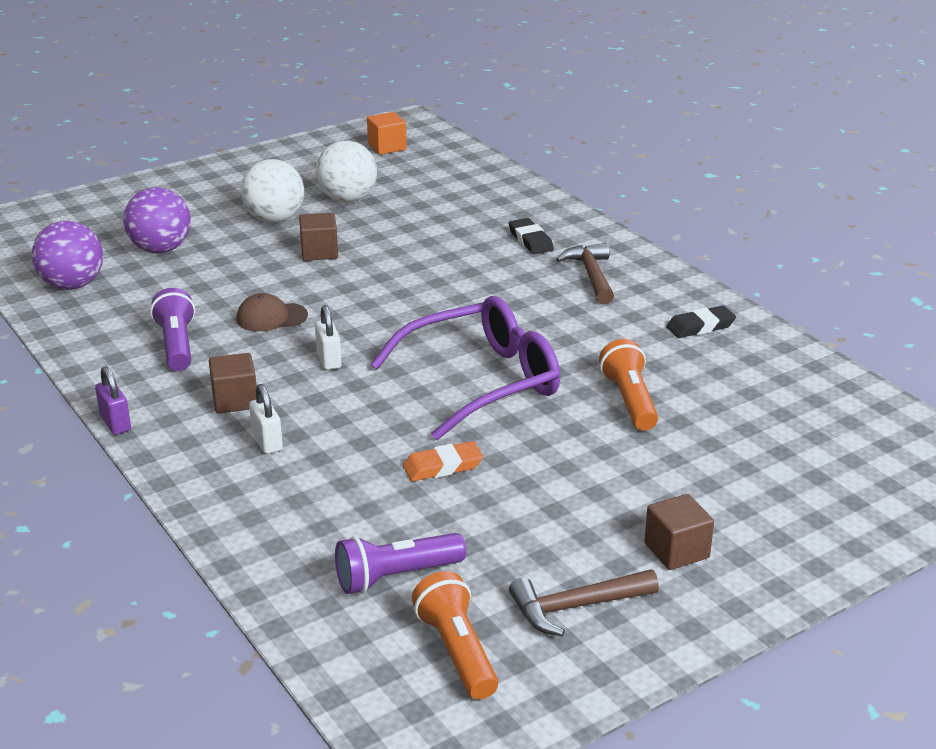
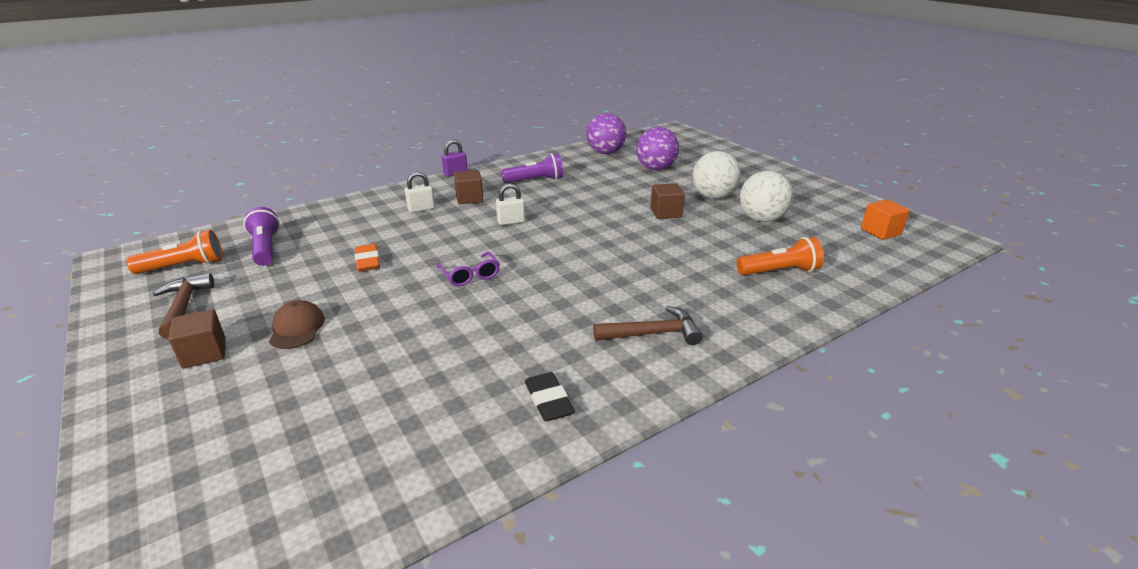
camera: 90 degrees right, 0 degrees up
brown cap [236,293,308,332] -> brown cap moved to [269,300,325,349]
purple glasses [371,296,560,440] -> purple glasses [437,252,500,287], size x0.45
black eraser [509,218,554,254] -> none
orange flashlight [599,339,658,431] -> orange flashlight moved to [736,237,824,275]

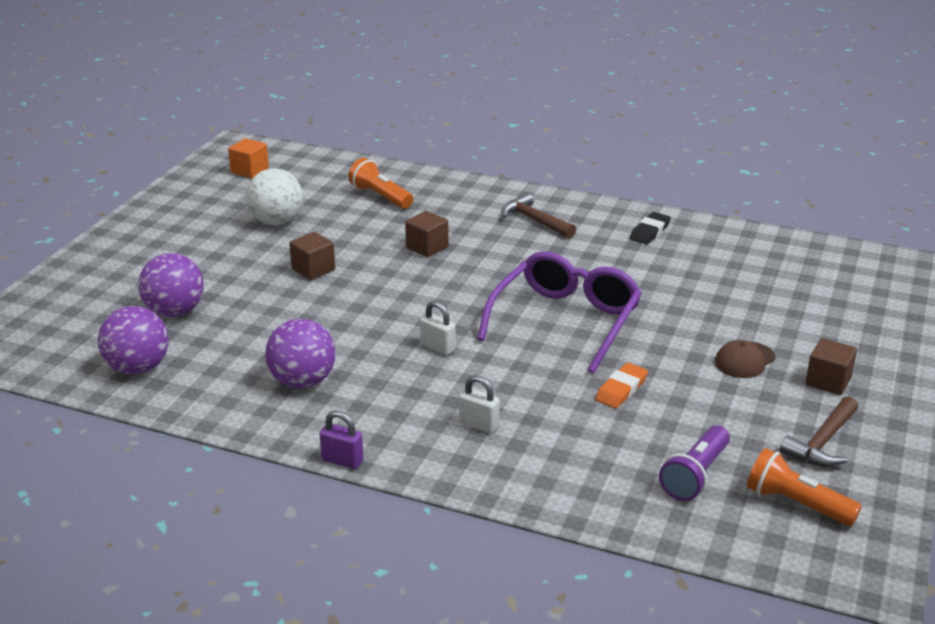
camera: 125 degrees left, 0 degrees up
purple glasses [437,252,500,287] -> purple glasses [477,251,642,373], size x2.24
brown cube [454,170,483,204] -> brown cube moved to [405,211,449,257]
purple flashlight [501,153,563,183] -> purple ball [265,319,336,388]
white ball [693,151,741,199] -> none

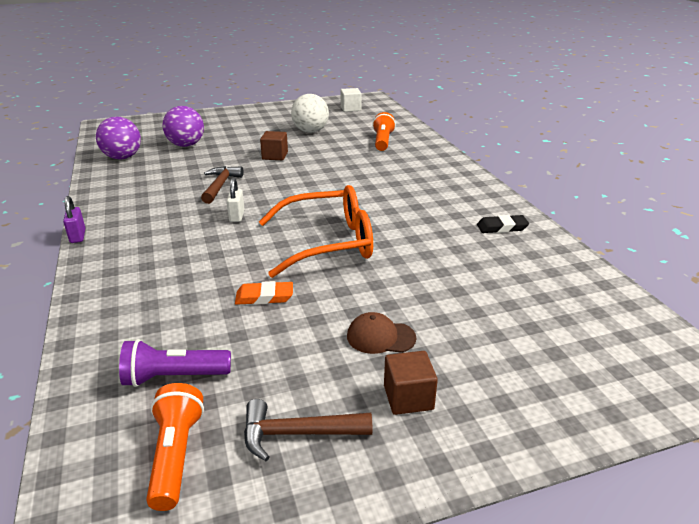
camera: 50 degrees right, 0 degrees up
orange cube [228,138,269,178] -> white cube [340,88,362,112]
purple ball [265,319,336,388] -> none
brown cube [405,211,449,257] -> none
white padlock [459,375,500,433] -> none
purple glasses [477,251,642,373] -> orange glasses [259,185,373,278]
brown hammer [501,193,576,238] -> brown hammer moved to [201,166,244,204]

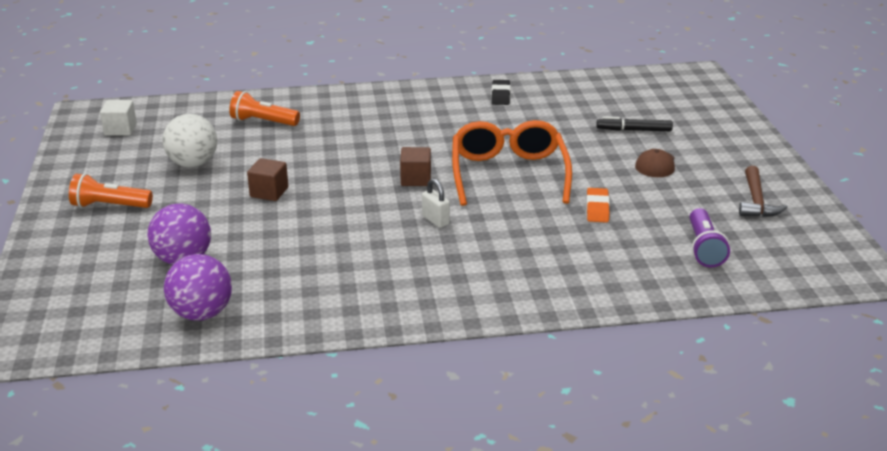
camera: 80 degrees left, 0 degrees up
purple padlock [63,196,85,243] -> none
orange flashlight [146,383,204,511] -> orange flashlight moved to [69,173,153,208]
brown hammer [201,166,244,204] -> none
white padlock [227,178,244,222] -> white padlock turned 45 degrees clockwise [422,178,450,228]
brown cube [384,351,438,415] -> brown cube moved to [400,147,431,186]
none -> black marker [597,116,673,131]

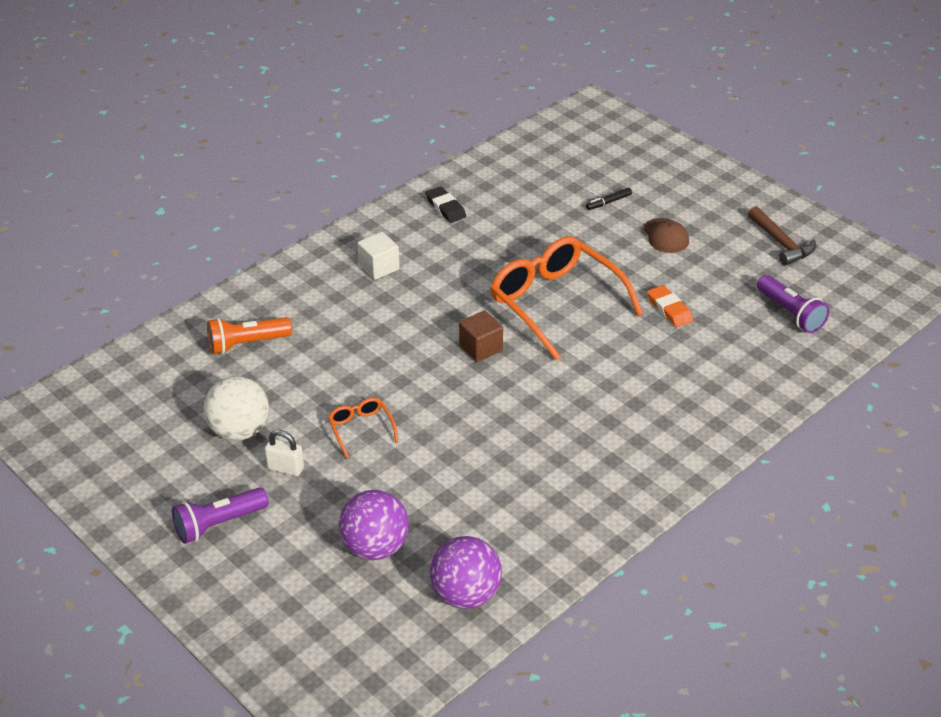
camera: 35 degrees left, 10 degrees up
orange flashlight [69,173,153,208] -> purple flashlight [172,487,269,544]
white cube [100,100,137,136] -> white cube moved to [357,232,400,280]
brown cube [247,158,288,201] -> orange glasses [328,398,399,458]
white padlock [422,178,450,228] -> white padlock moved to [265,430,304,476]
black marker [597,116,673,131] -> black marker [586,188,632,210], size x0.66

